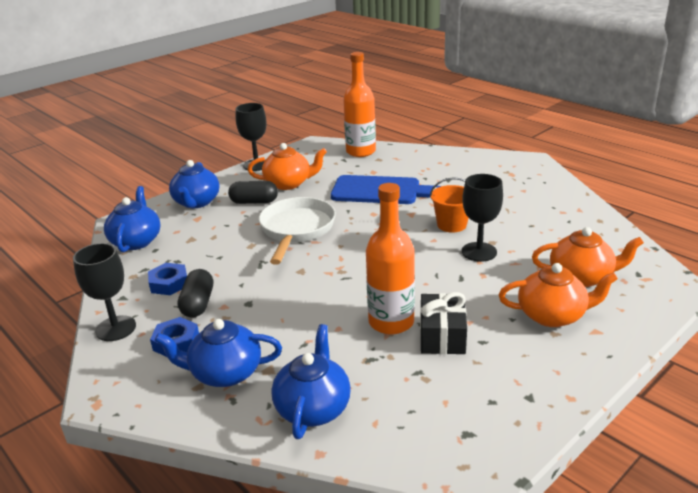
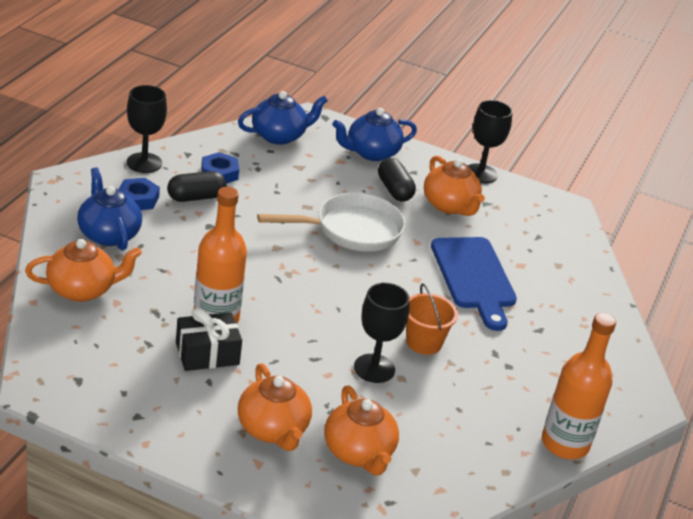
camera: 60 degrees right, 5 degrees up
blue teapot [271,324,351,439] -> orange teapot [25,239,142,302]
orange bottle [343,52,376,157] -> orange bottle moved to [542,313,616,459]

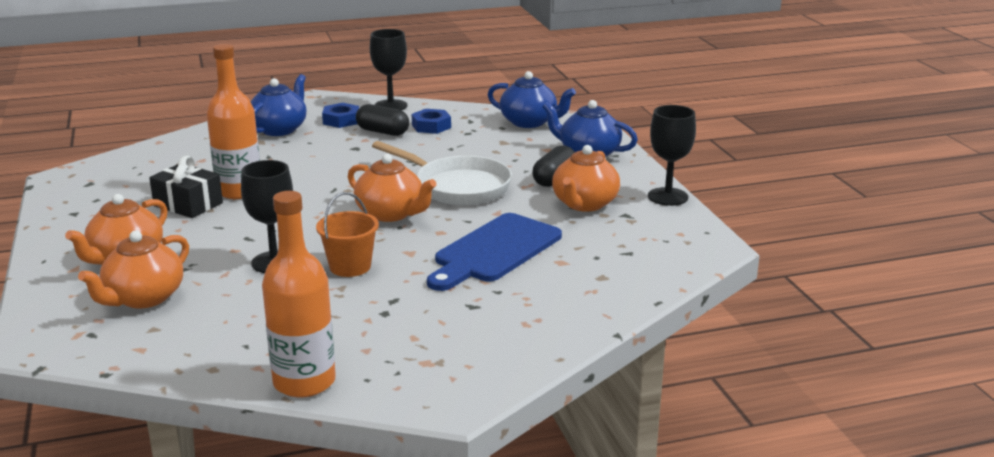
camera: 55 degrees right, 10 degrees down
orange teapot [25,239,142,302] -> orange teapot moved to [348,154,436,222]

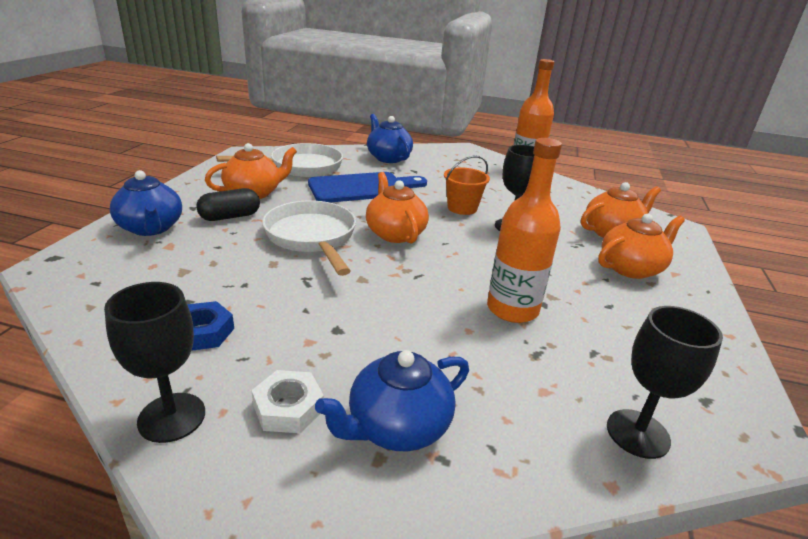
camera: 150 degrees left, 5 degrees up
black gift [149,155,223,218] -> none
blue nut [322,103,359,128] -> white nut [252,370,324,433]
black capsule [356,104,409,136] -> none
blue teapot [488,71,576,128] -> blue teapot moved to [367,114,413,163]
black goblet [648,105,696,206] -> black goblet moved to [607,306,723,459]
none -> white pan [216,143,343,177]

